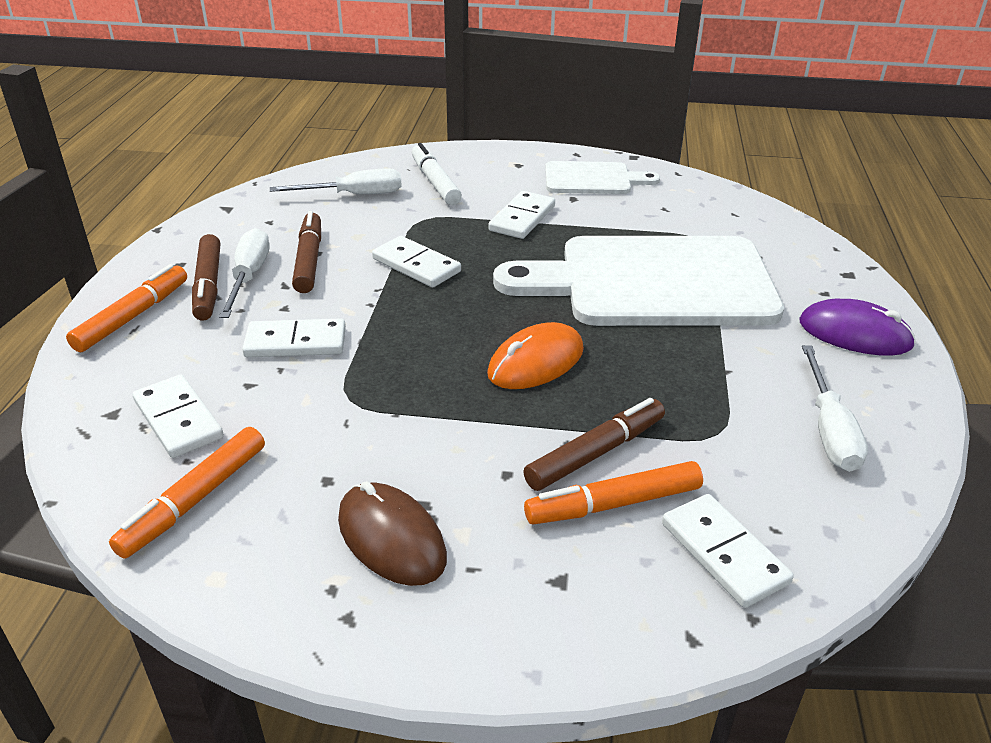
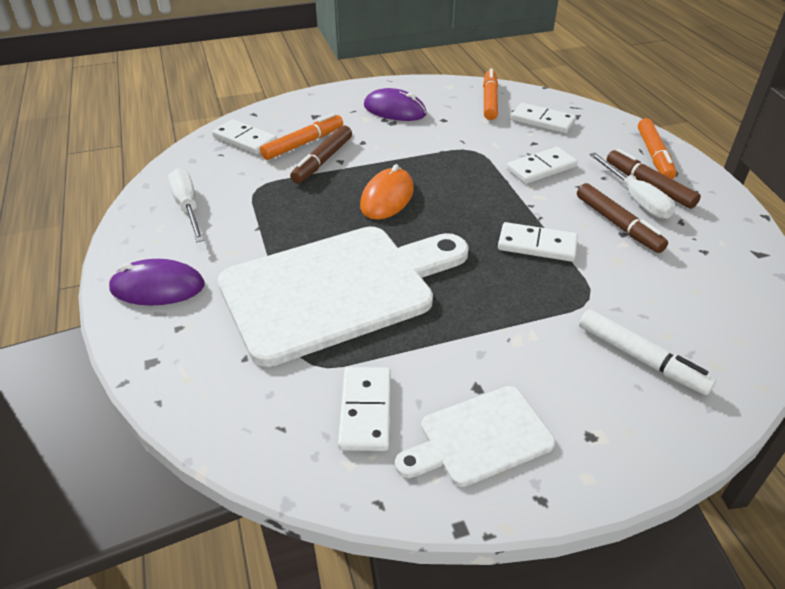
camera: 155 degrees right, 5 degrees up
white screwdriver [270,168,402,194] -> none
brown mouse [338,481,447,586] -> purple mouse [364,88,427,121]
white domino [488,191,555,239] -> white domino moved to [338,367,391,451]

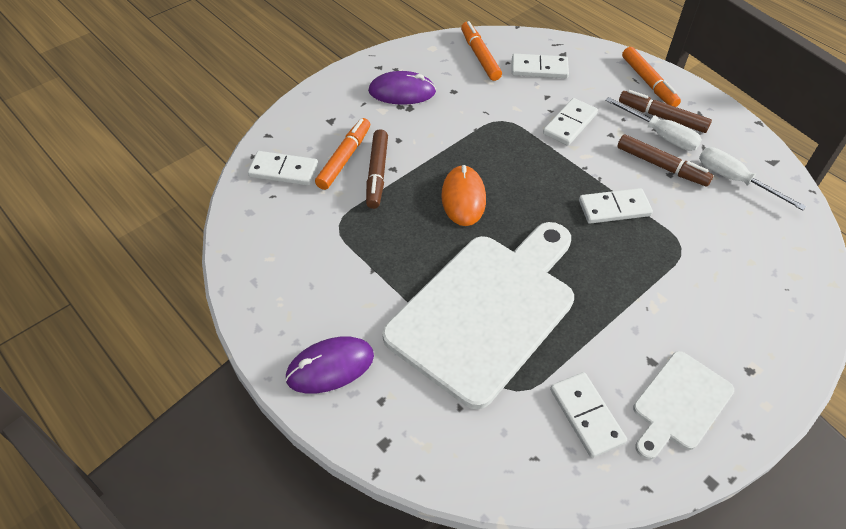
camera: 25 degrees left, 10 degrees up
white screwdriver [168,169,204,243] -> white screwdriver moved to [699,147,806,210]
white marker [579,309,716,395] -> none

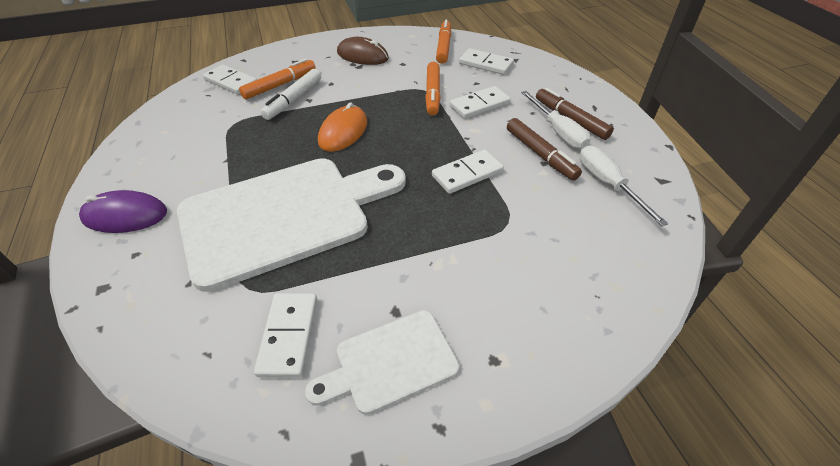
camera: 25 degrees right, 5 degrees down
brown marker [366,129,388,209] -> white marker [261,69,321,120]
purple mouse [368,71,436,105] -> brown mouse [337,37,389,65]
white domino [579,188,653,224] -> white domino turned 45 degrees counterclockwise [432,150,504,194]
orange marker [622,47,681,107] -> orange marker moved to [425,62,441,116]

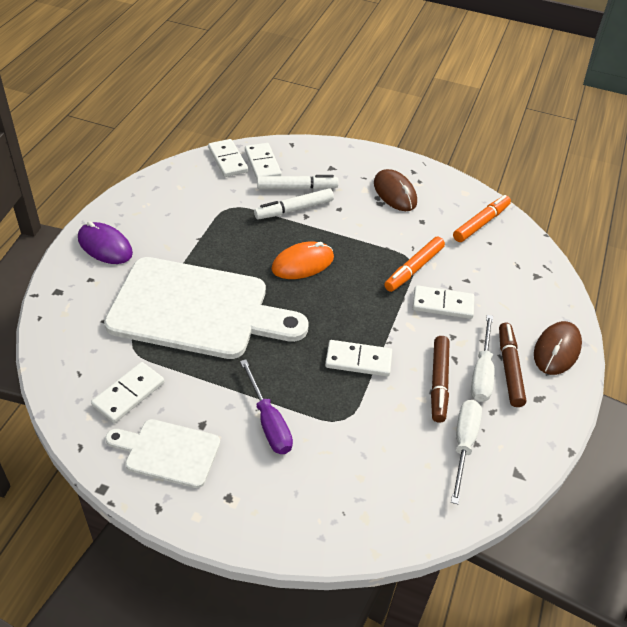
camera: 35 degrees right, 0 degrees up
orange marker [239,58,316,100] -> white marker [257,175,339,190]
white domino [459,48,514,75] -> white domino moved to [208,139,248,177]
none -> purple screwdriver [240,359,293,454]
none -> brown mouse [534,321,582,375]

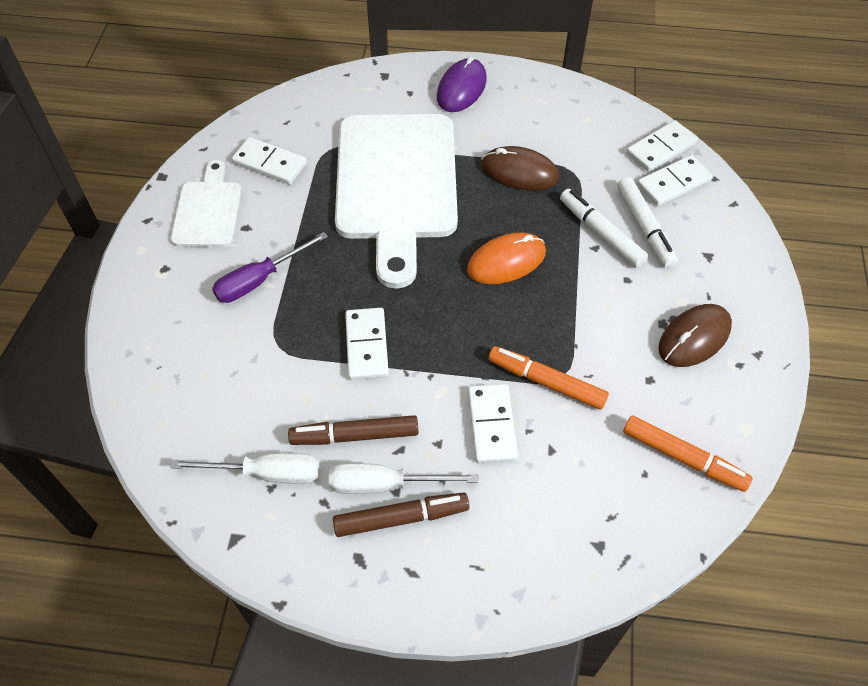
camera: 80 degrees right, 10 degrees up
orange mouse [271,241,334,279] -> orange mouse turned 75 degrees counterclockwise [467,233,546,284]
brown mouse [534,321,582,375] -> brown mouse moved to [481,146,559,191]

